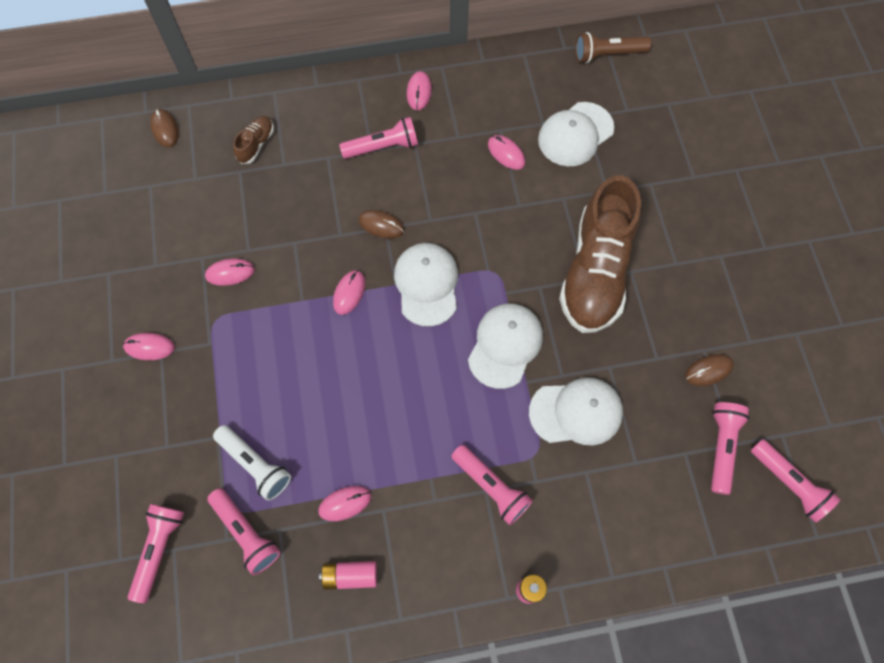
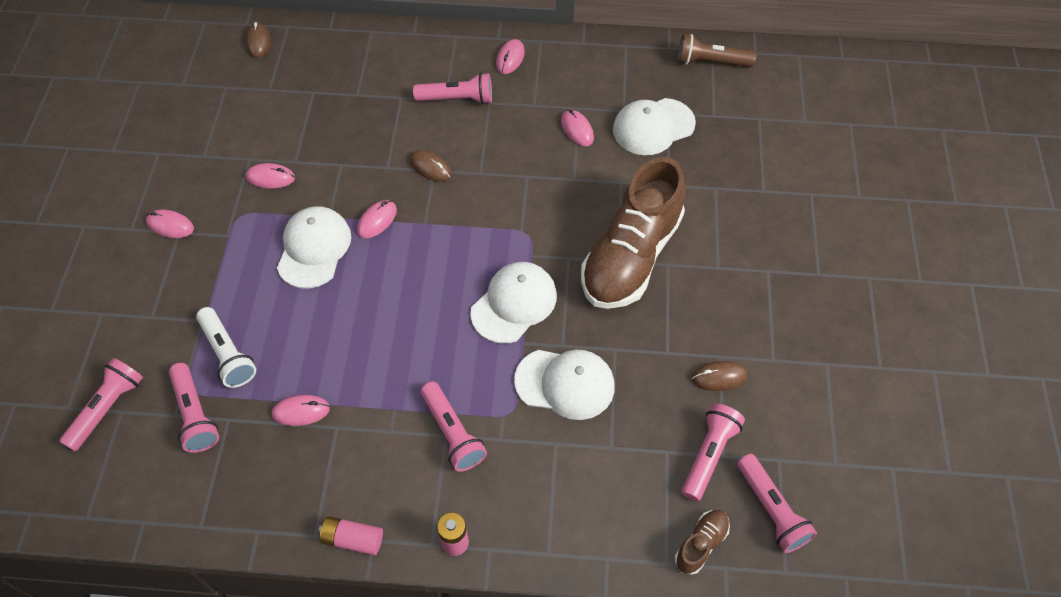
camera: 15 degrees right, 10 degrees down
brown shoe [233,116,274,164] -> brown shoe moved to [675,510,730,575]
pink battery [319,561,377,590] -> pink battery moved to [319,516,383,555]
white cap [394,243,458,327] -> white cap moved to [277,206,351,289]

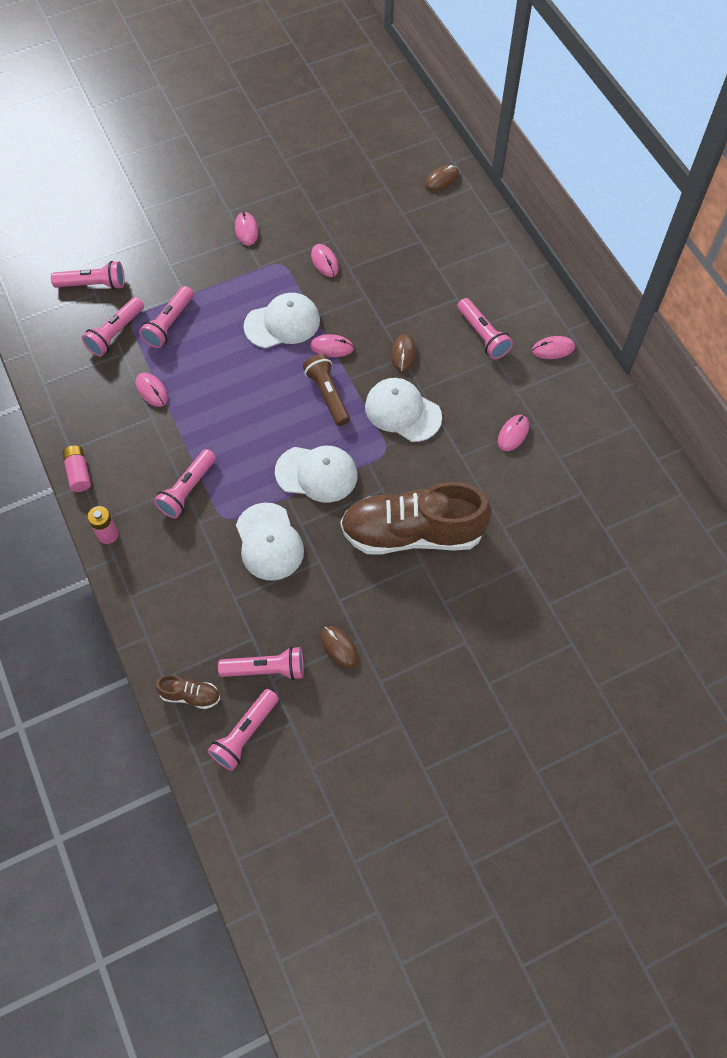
camera: 60 degrees right, 5 degrees up
white flashlight [196,307,256,388] -> pink flashlight [139,286,193,348]
white cap [613,98,696,155] -> white cap moved to [365,378,442,442]
brown flashlight [678,34,756,67] -> brown flashlight moved to [303,354,350,426]

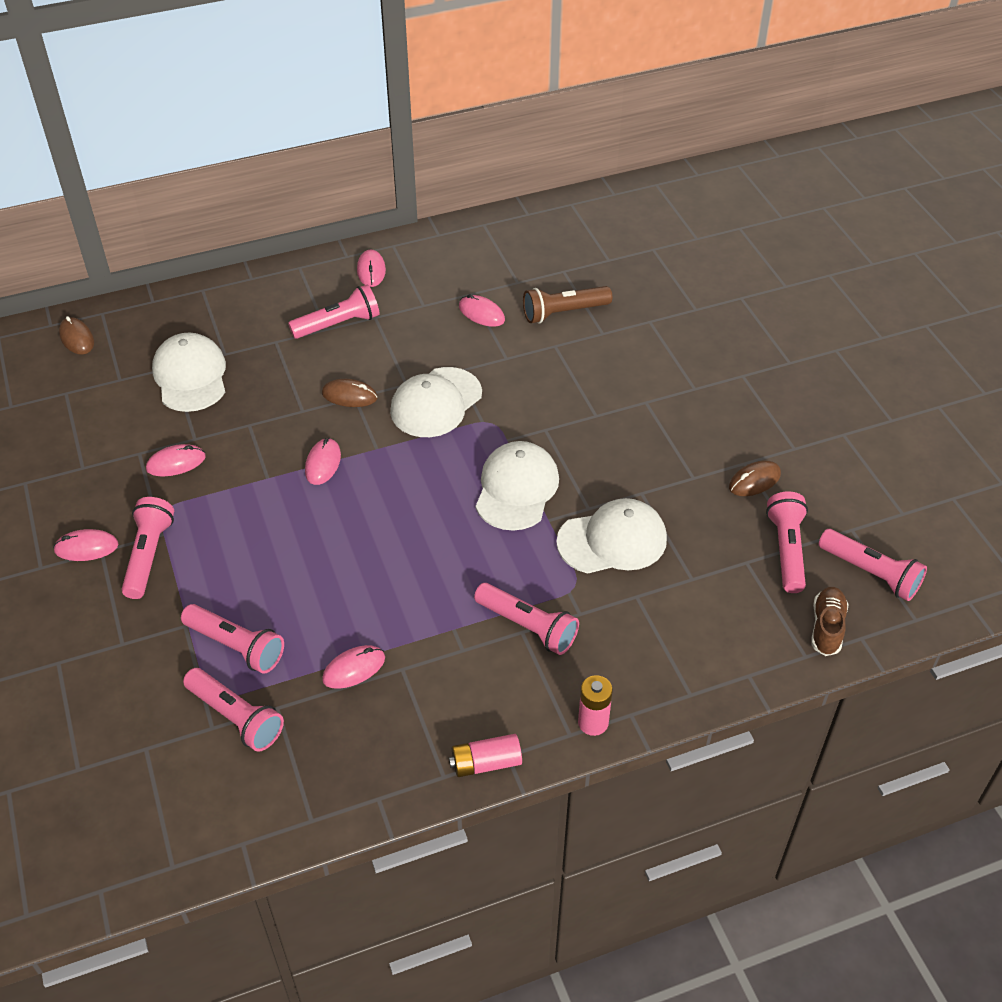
camera: 85 degrees left, 15 degrees down
pink flashlight [51,261,125,290] -> pink flashlight moved to [121,497,174,599]
white cap [244,293,320,348] -> white cap moved to [152,333,226,412]
brown flashlight [303,354,350,426] -> brown flashlight moved to [523,286,612,324]
brown shoe [340,482,492,555] -> none

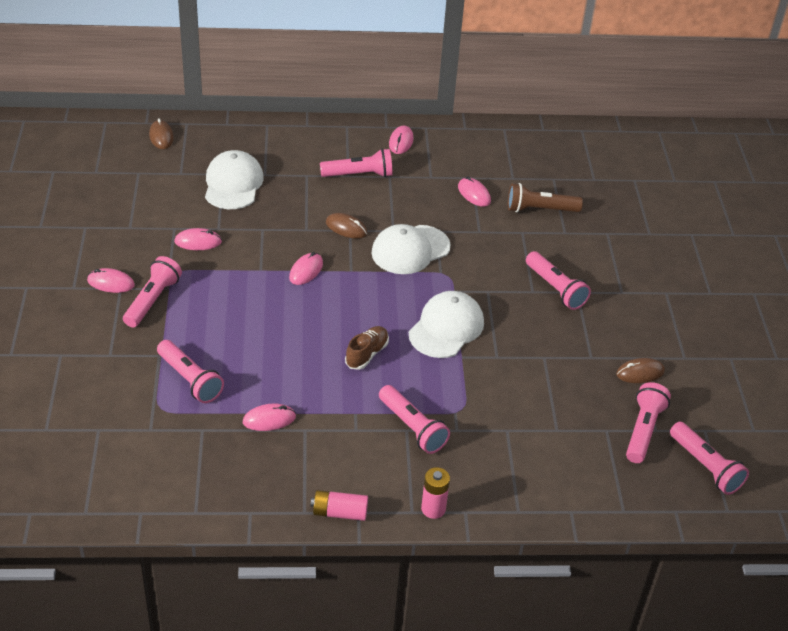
camera: 15 degrees right, 5 degrees down
pink flashlight [183,668,284,752] -> pink flashlight moved to [526,251,591,310]
white cap [556,498,667,573] -> none
brown shoe [811,587,848,656] -> brown shoe moved to [345,326,389,370]

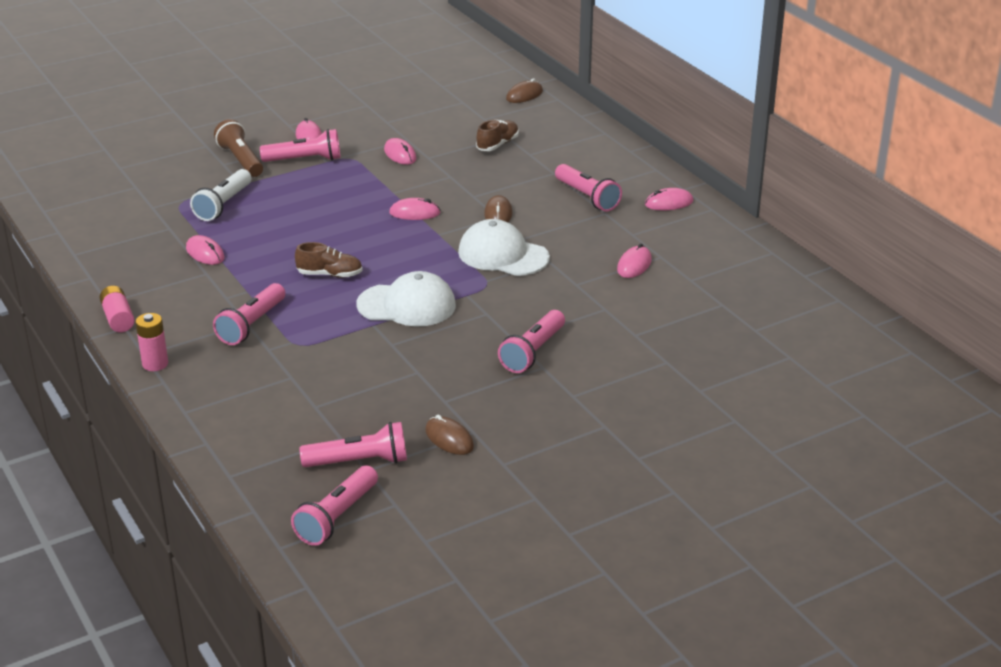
camera: 65 degrees right, 10 degrees down
pink flashlight [157,340,224,403] -> white flashlight [190,169,251,221]
white cap [205,150,264,209] -> brown shoe [476,120,519,151]
brown flashlight [508,183,583,213] -> brown flashlight moved to [214,119,263,177]

